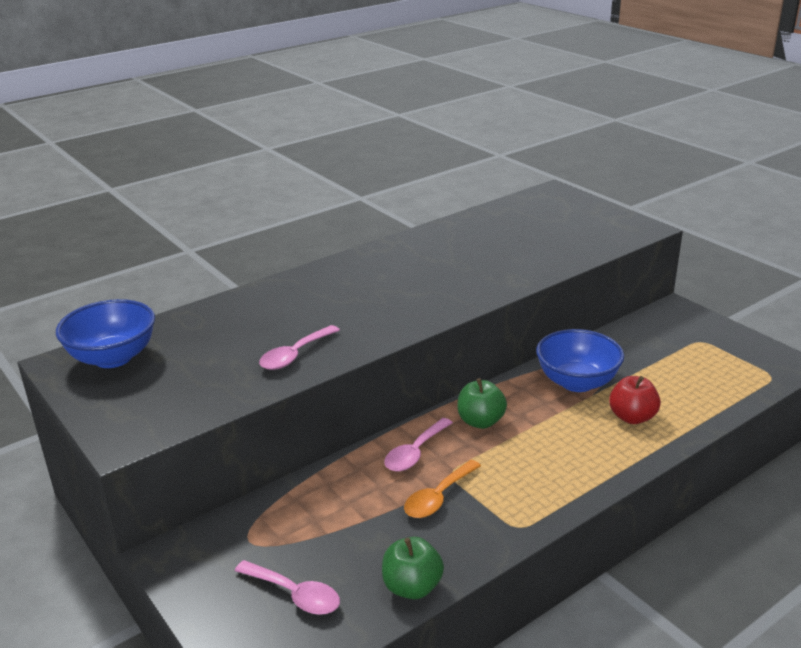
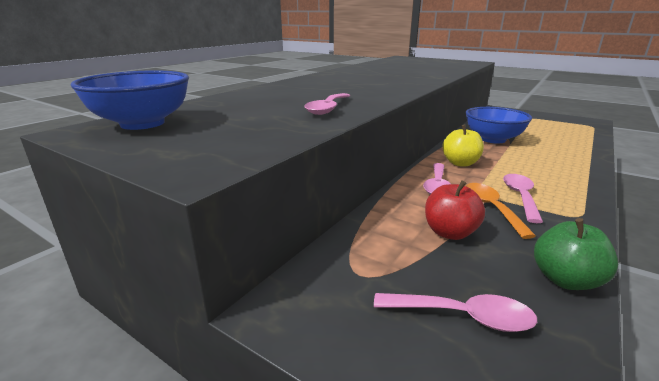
camera: 20 degrees left, 5 degrees down
orange spoon [404,460,481,518] -> orange spoon turned 150 degrees clockwise [466,183,536,239]
green apple [457,378,507,429] -> yellow apple [442,125,484,167]
red apple [609,376,661,424] -> red apple moved to [425,180,485,240]
none -> pink spoon [503,174,543,223]

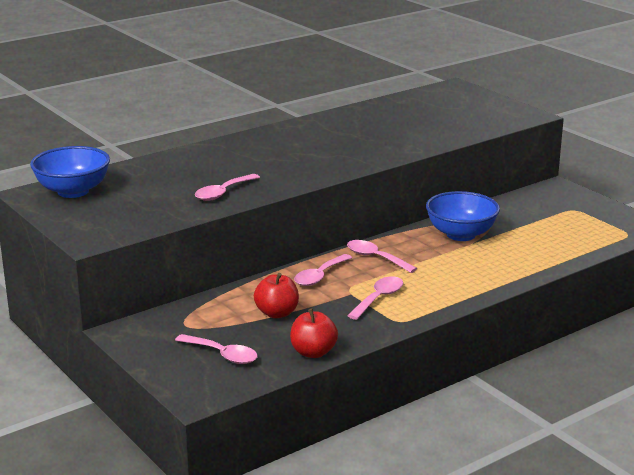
camera: 20 degrees right, 0 degrees up
yellow apple [442,125,484,167] -> pink spoon [347,240,417,273]
orange spoon [466,183,536,239] -> none
green apple [534,218,618,290] -> red apple [290,309,338,358]

